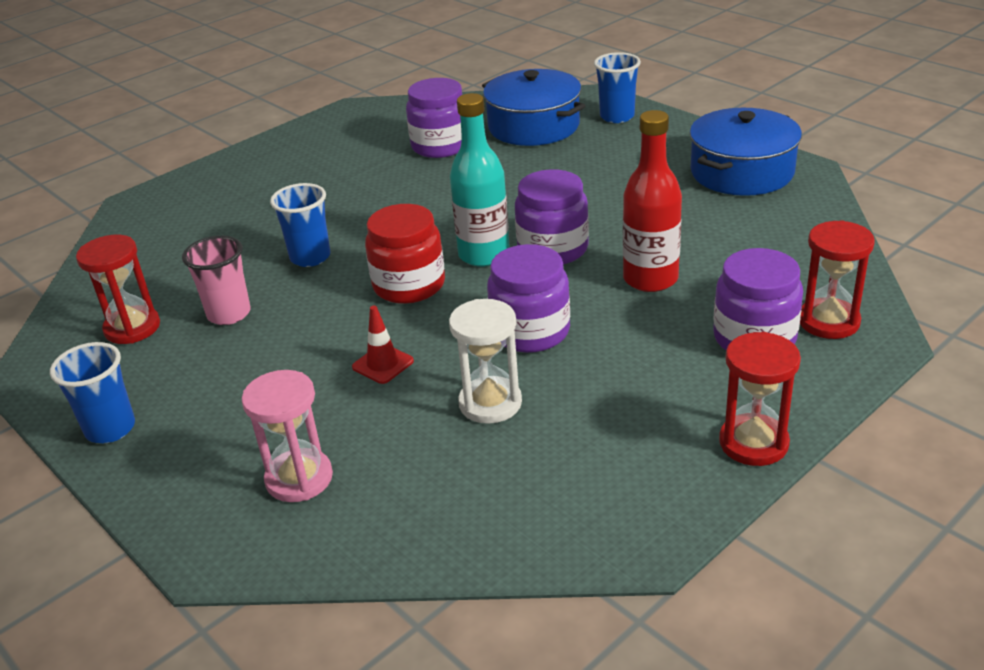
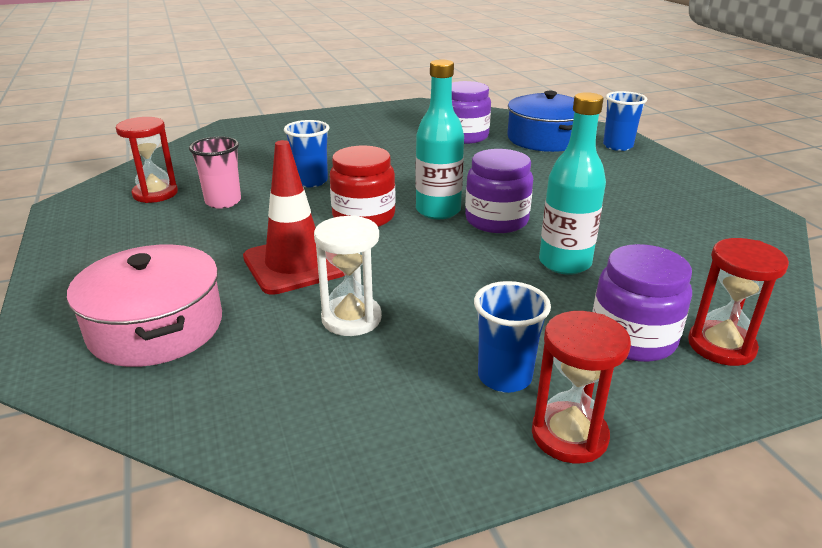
camera: 20 degrees right, 5 degrees down
blue cup [50,342,135,443] -> blue cup moved to [474,281,551,393]
pink hourglass [242,370,333,502] -> pink pot [67,245,222,367]
red traffic cone [352,306,414,384] -> red traffic cone [243,140,345,295], size x2.07
purple jar [487,244,570,353] -> none
red bottle [623,110,682,292] -> turquoise bottle [539,92,606,275]
blue pot [689,108,802,196] -> none

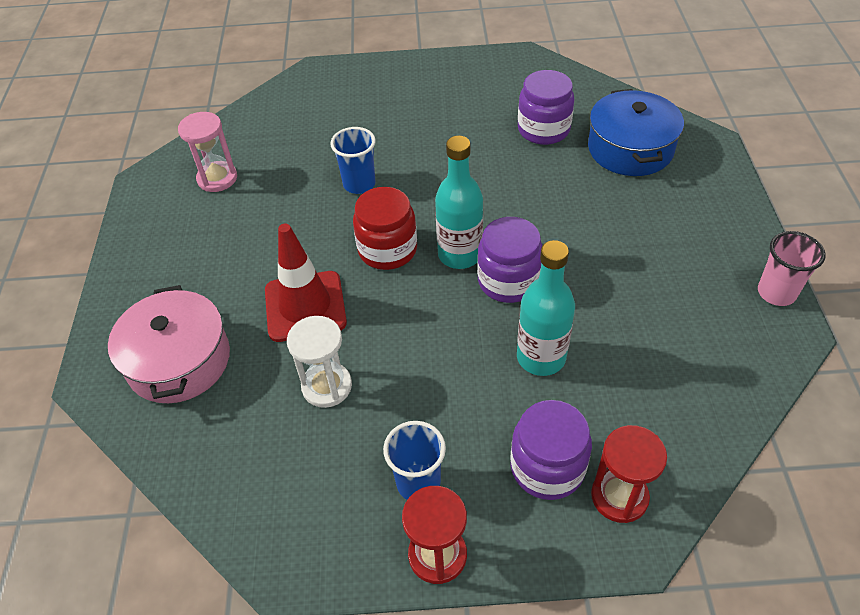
camera: 20 degrees right, 20 degrees up
red hourglass [116,117,178,203] -> pink hourglass [178,112,237,192]
pink cup [189,137,241,209] -> pink cup moved to [758,231,826,306]
blue cup [603,91,647,151] -> none

